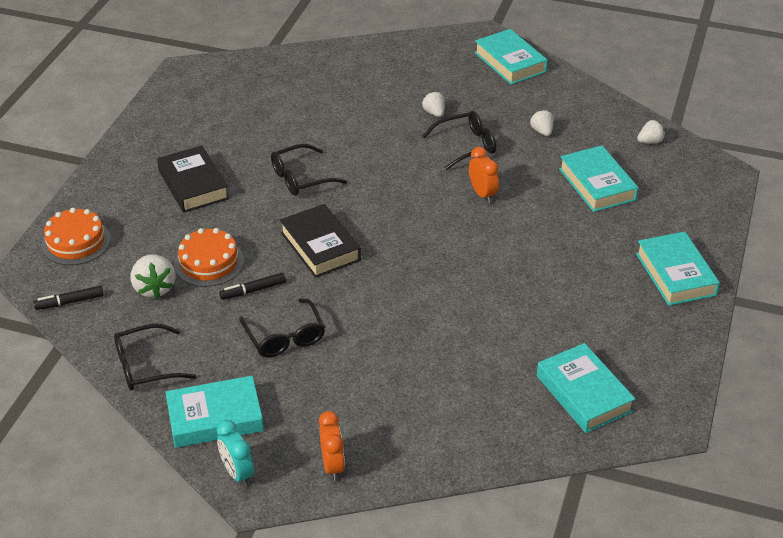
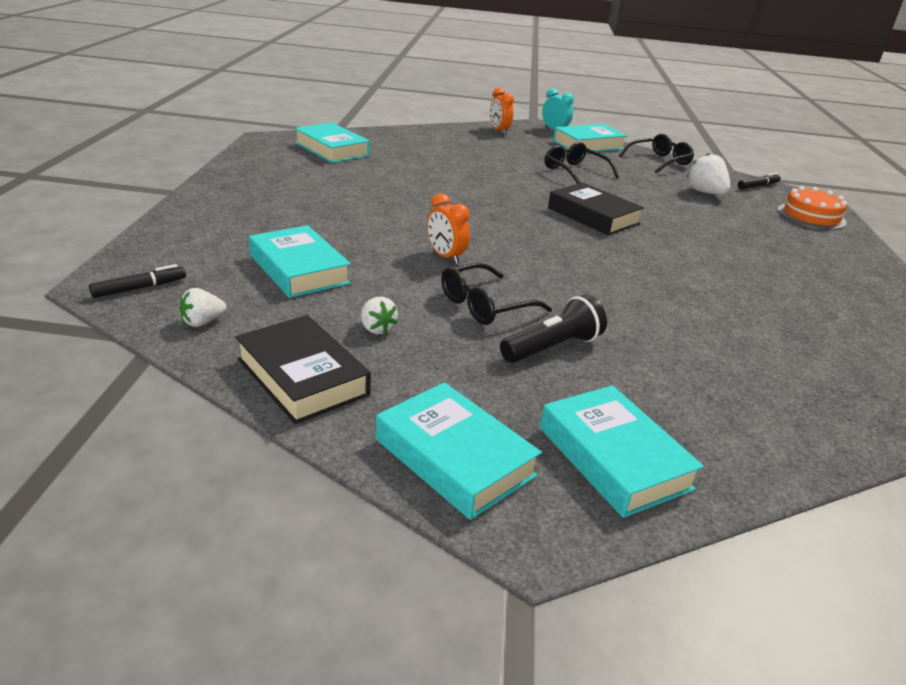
camera: 165 degrees right, 10 degrees down
black book [157,145,229,213] -> black book moved to [235,315,371,424]
orange cake [174,228,244,287] -> none
black marker [219,273,286,300] -> black marker moved to [89,264,186,298]
black glasses [271,144,347,196] -> none
white strawberry [422,91,445,117] -> black flashlight [500,294,607,363]
turquoise book [636,232,720,306] -> turquoise book moved to [540,385,704,518]

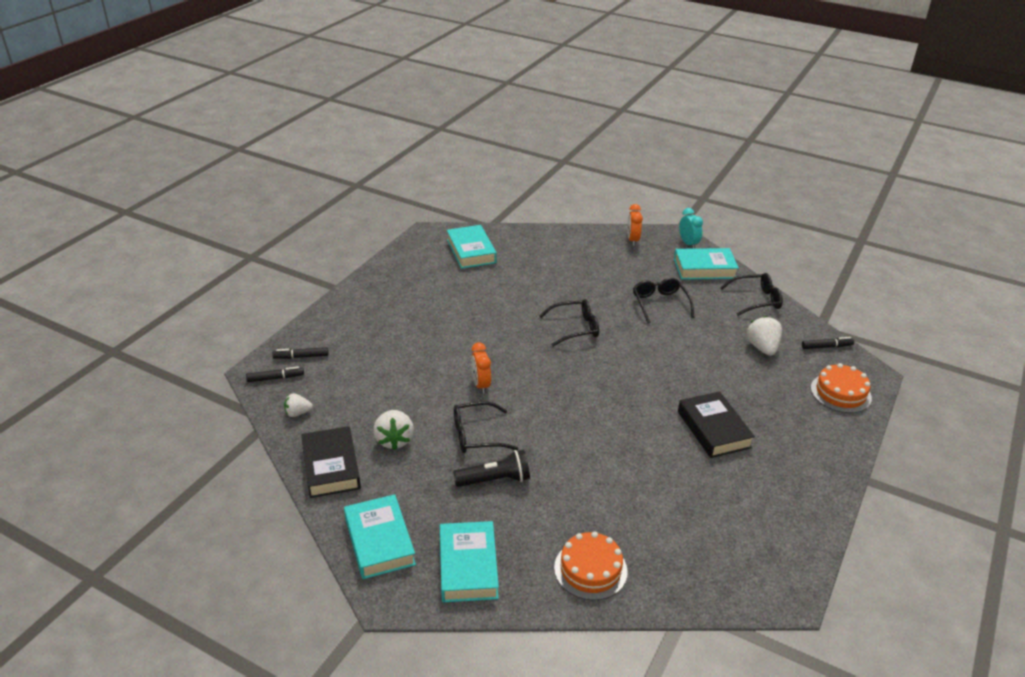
camera: 25 degrees right, 5 degrees up
turquoise book [249,225,351,298] -> none
white strawberry [361,297,398,334] -> white strawberry [373,410,414,450], size x1.62
black book [548,182,644,235] -> black book moved to [678,391,755,458]
none -> black marker [272,347,329,359]
none -> black glasses [539,299,599,347]
none -> orange cake [554,531,628,600]

